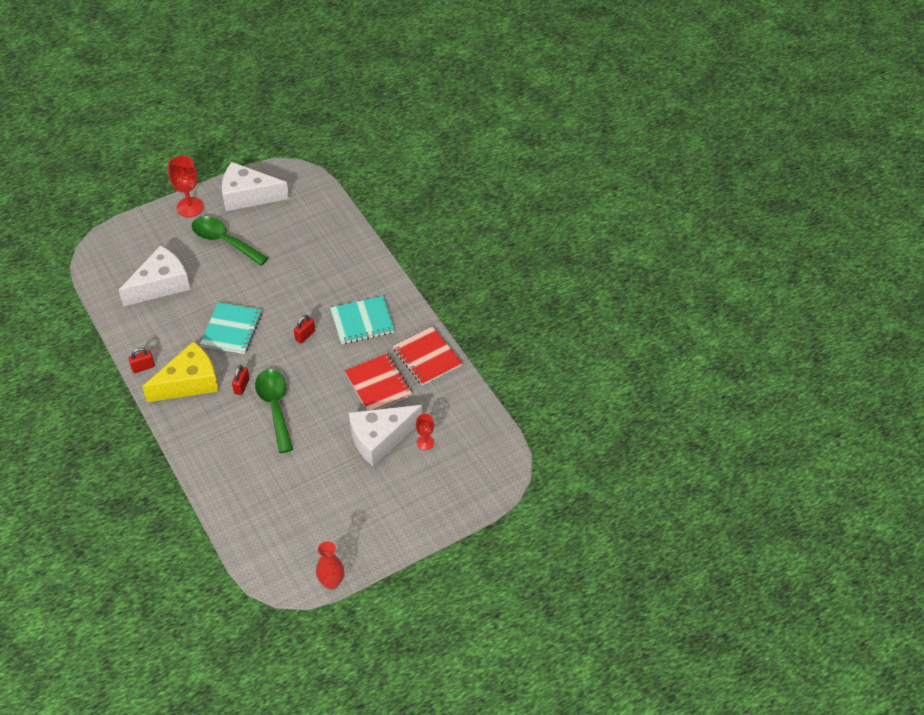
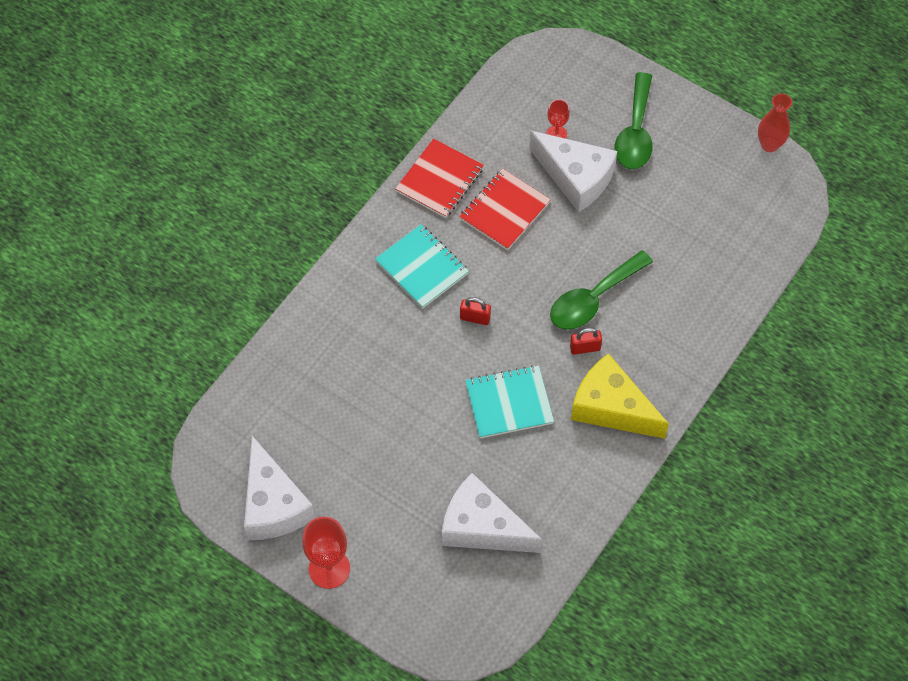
camera: 115 degrees left, 10 degrees up
red padlock [128,348,155,373] -> none
green spoon [192,216,268,266] -> green spoon moved to [615,72,652,169]

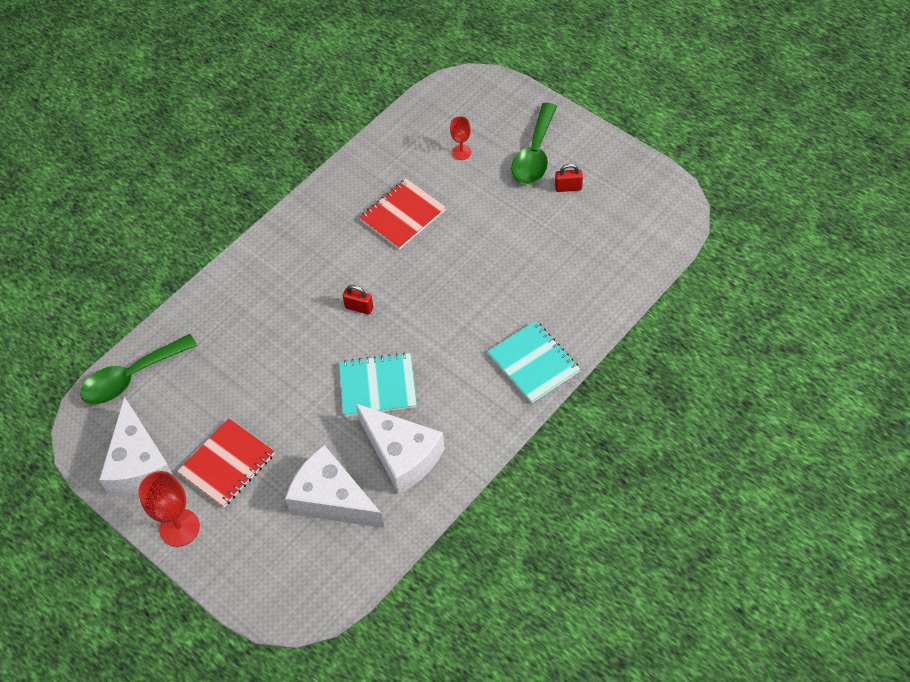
camera: 10 degrees right, 5 degrees down
turquoise notebook [375,224,469,309] -> turquoise notebook moved to [488,321,580,403]
red notebook [395,139,484,218] -> red notebook moved to [177,418,275,507]
white cheese [529,130,617,212] -> white cheese moved to [355,403,445,494]
green spoon [550,250,653,330] -> green spoon moved to [80,334,197,404]
red padlock [570,328,602,355] -> red padlock moved to [555,164,583,192]
yellow cheese [571,353,669,439] -> none
red vase [758,93,792,152] -> none

